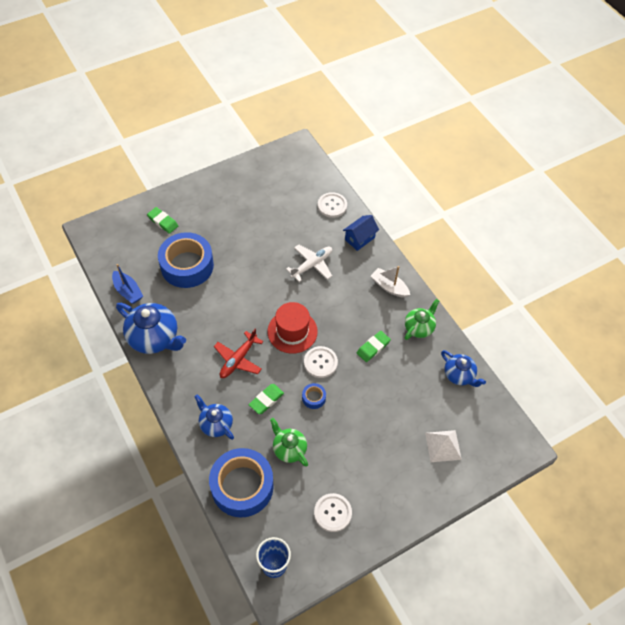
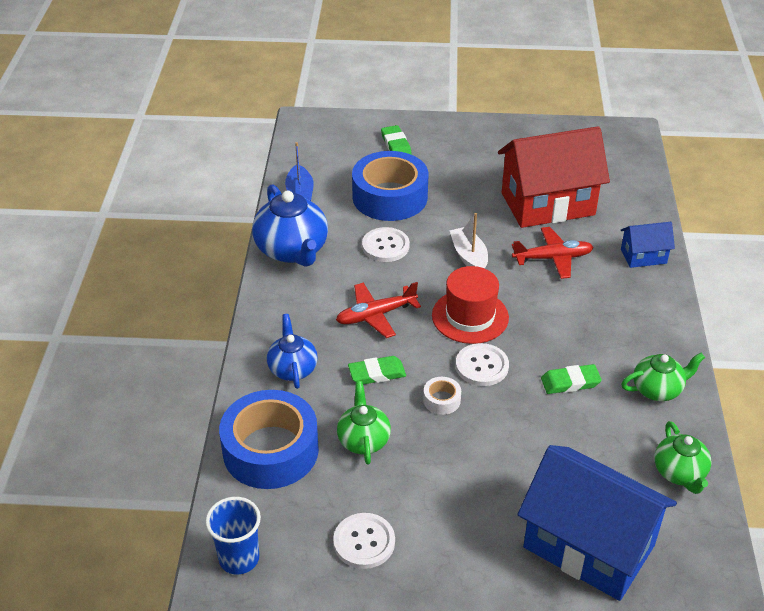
camera: 35 degrees right, 15 degrees down
white plane [286,245,332,282] -> red plane [512,227,593,279]
blue tape [302,383,326,409] -> white tape [423,377,461,415]
white button [318,192,347,218] -> white button moved to [362,227,410,262]
white boat [371,266,410,298] -> white boat moved to [449,213,488,269]
white pyramid [425,430,462,462] -> blue house [517,445,677,601]
blue teapot [441,350,486,387] -> green teapot [654,421,712,494]
none -> red house [498,126,610,228]

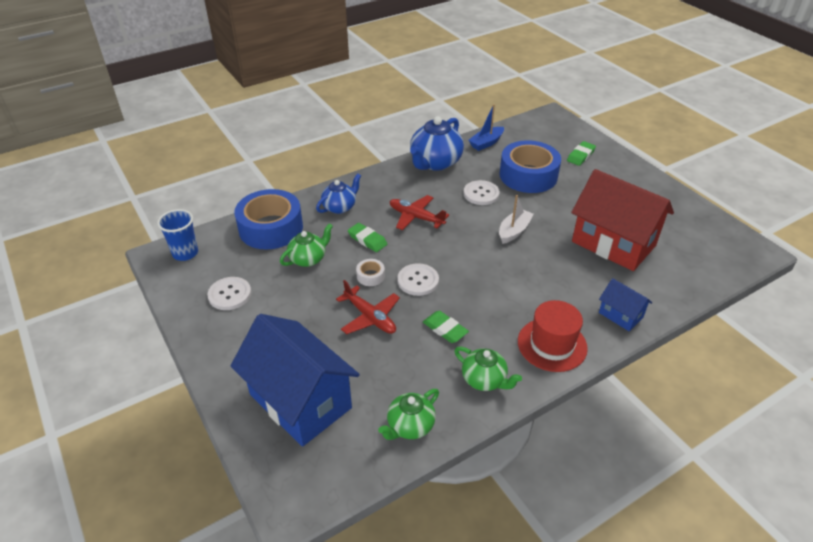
camera: 55 degrees right, 0 degrees up
red hat [432,266,509,344] -> red hat moved to [518,300,588,372]
red plane [512,227,593,279] -> red plane moved to [336,280,400,334]
blue house [517,445,677,601] -> blue house turned 45 degrees counterclockwise [231,314,360,447]

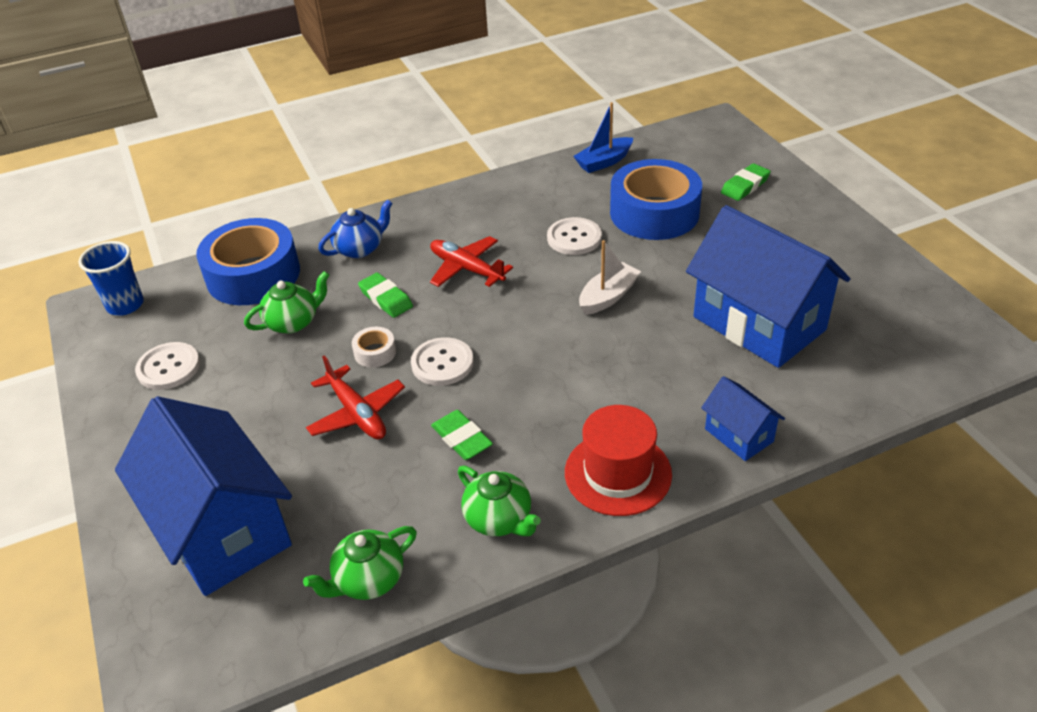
camera: 10 degrees right, 0 degrees up
blue teapot [410,116,464,171] -> none
red house [571,169,674,271] -> blue house [686,205,850,368]

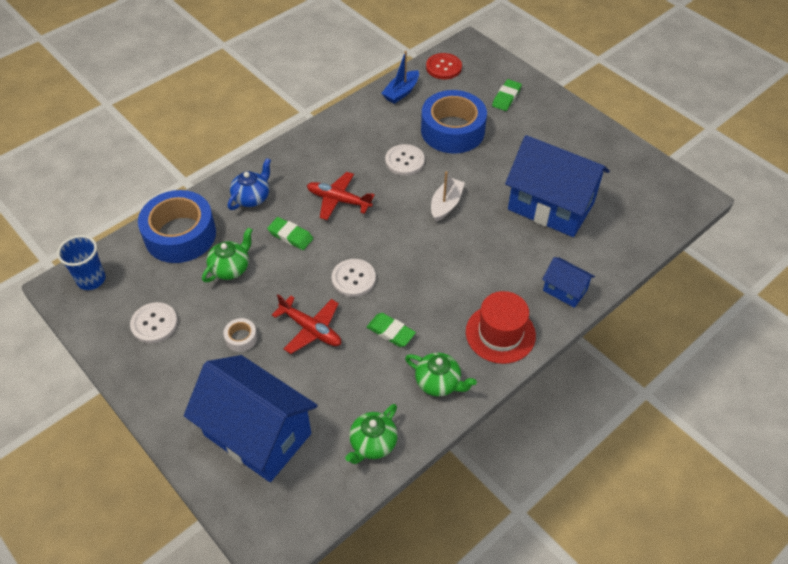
camera: 20 degrees left, 10 degrees up
white tape [352,327,396,367] -> white tape moved to [223,318,257,352]
none -> red button [426,53,462,79]

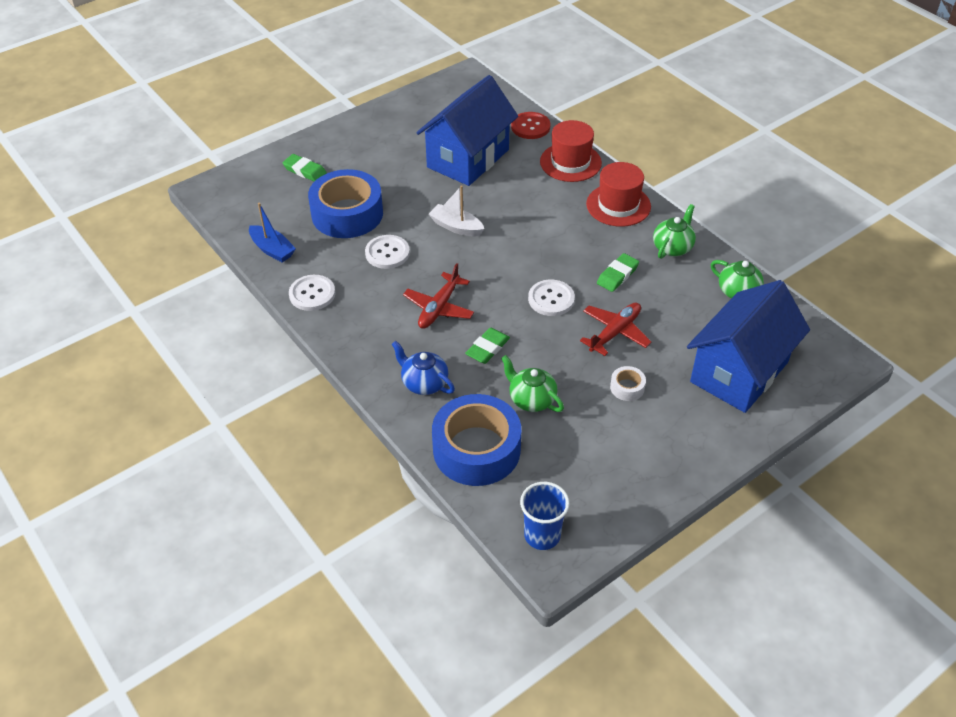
camera: 85 degrees left, 5 degrees down
white button [130,302,178,343] -> white button moved to [289,275,336,311]
red button [426,53,462,79] -> red button moved to [511,112,550,139]
blue house [542,257,595,308] -> red hat [540,120,602,182]

